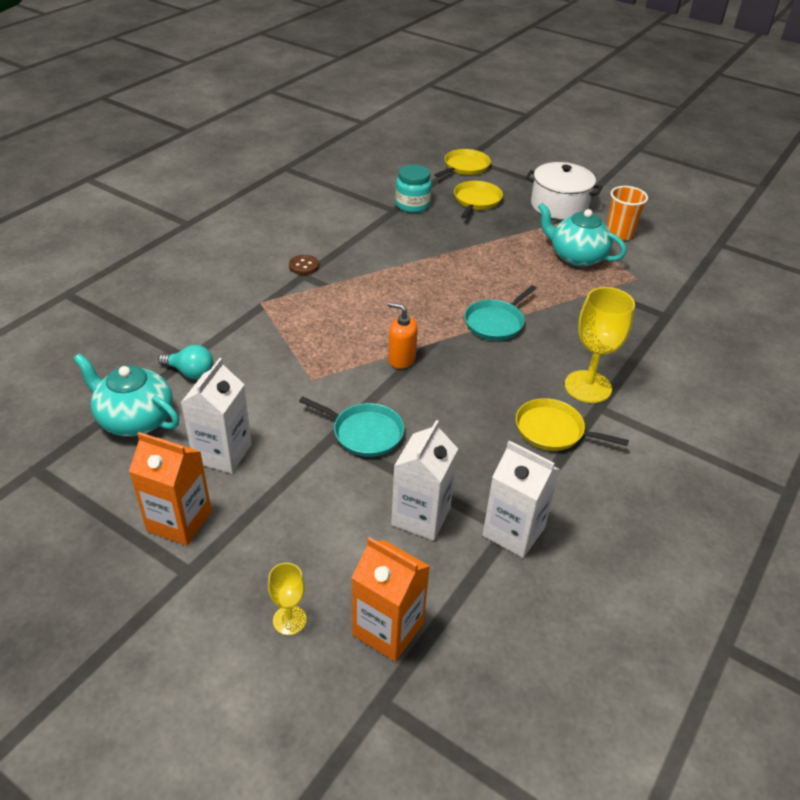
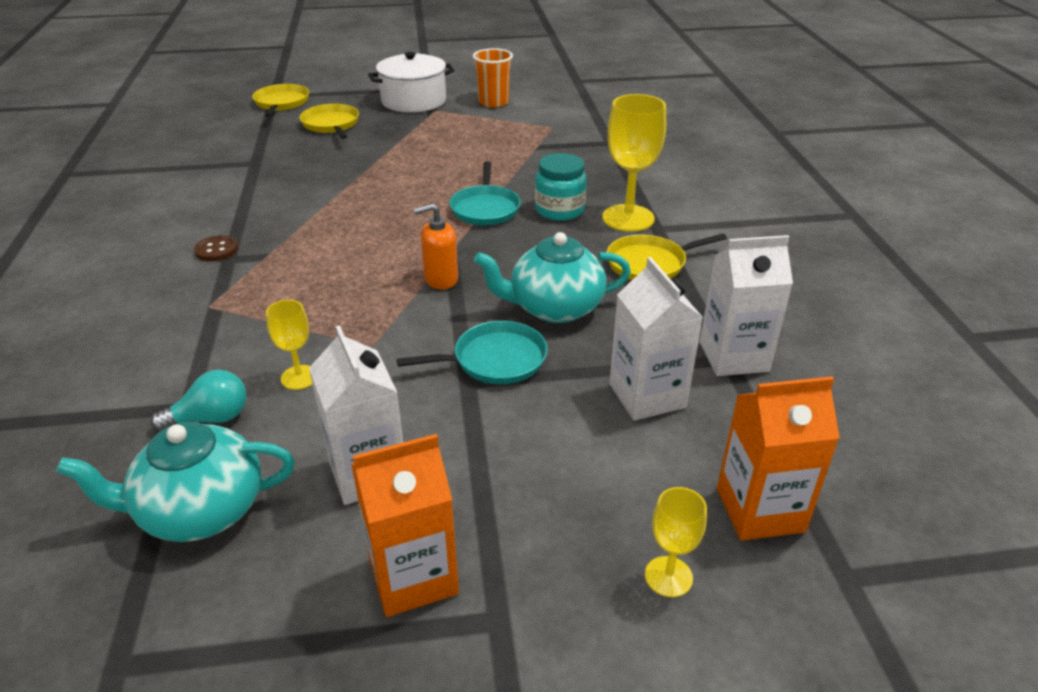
camera: 40 degrees left, 5 degrees down
turquoise jar [395,164,432,213] -> turquoise jar moved to [535,153,587,221]
turquoise teapot [538,202,626,267] -> turquoise teapot moved to [474,232,631,323]
none -> yellow goblet [266,300,312,390]

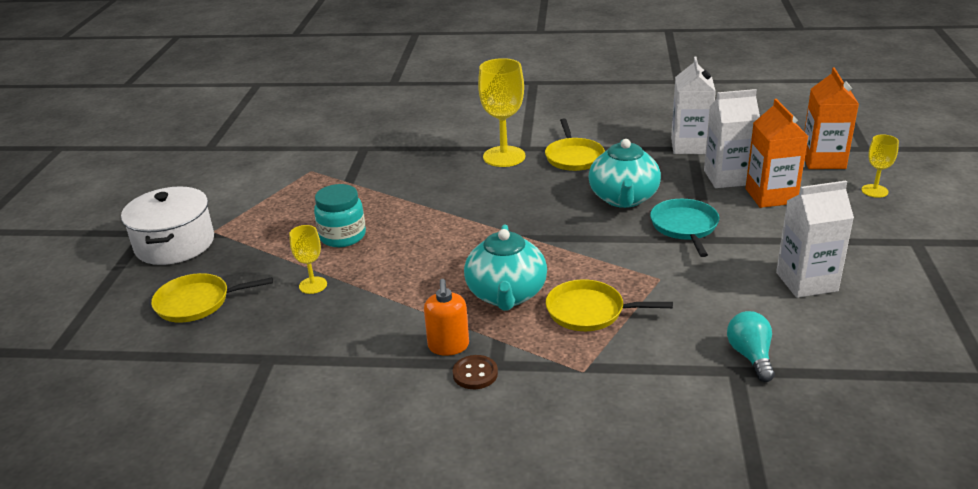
camera: 75 degrees left, 5 degrees down
turquoise teapot [56,422,294,542] -> turquoise teapot moved to [464,224,547,311]
yellow pan [252,84,309,117] -> yellow pan moved to [546,279,673,331]
yellow goblet [266,300,312,390] -> yellow goblet moved to [289,225,327,294]
orange carton [351,434,459,617] -> orange carton moved to [746,99,808,208]
orange soap dispenser [414,203,458,290] -> orange soap dispenser moved to [424,279,469,356]
turquoise pan [449,161,521,225] -> none
orange cup [473,48,513,108] -> none
turquoise jar [535,153,587,221] -> turquoise jar moved to [314,184,366,247]

